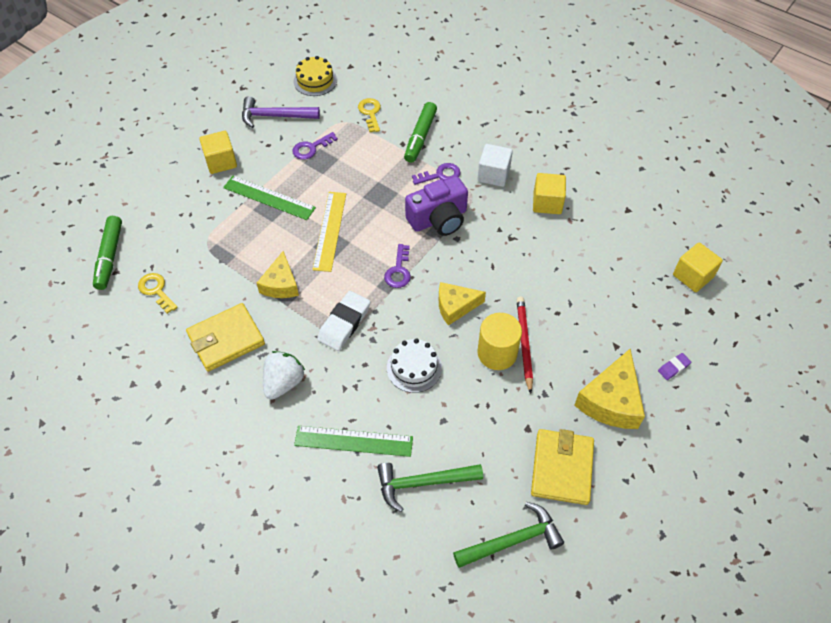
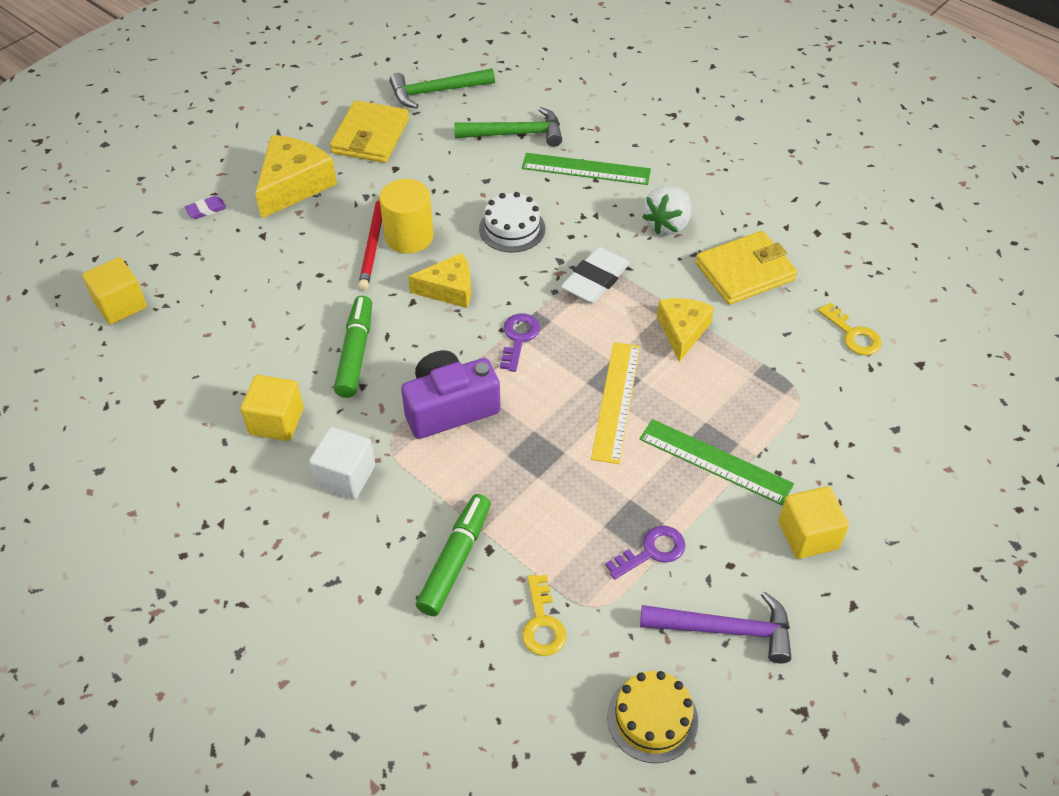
camera: 175 degrees left, 5 degrees down
green marker [93,216,122,290] -> green marker moved to [334,296,372,398]
purple key [412,163,460,185] -> none

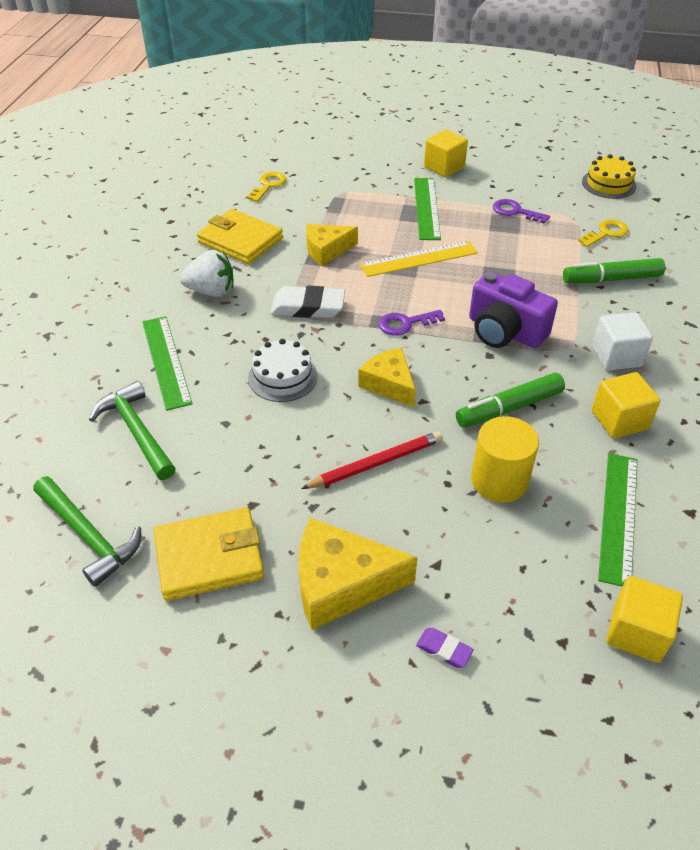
camera: 120 degrees left, 5 degrees down
yellow cylinder [380,179,434,253] -> yellow cylinder moved to [471,416,539,503]
purple hammer [640,591,792,664] -> none
none -> green ruler [598,453,637,587]

